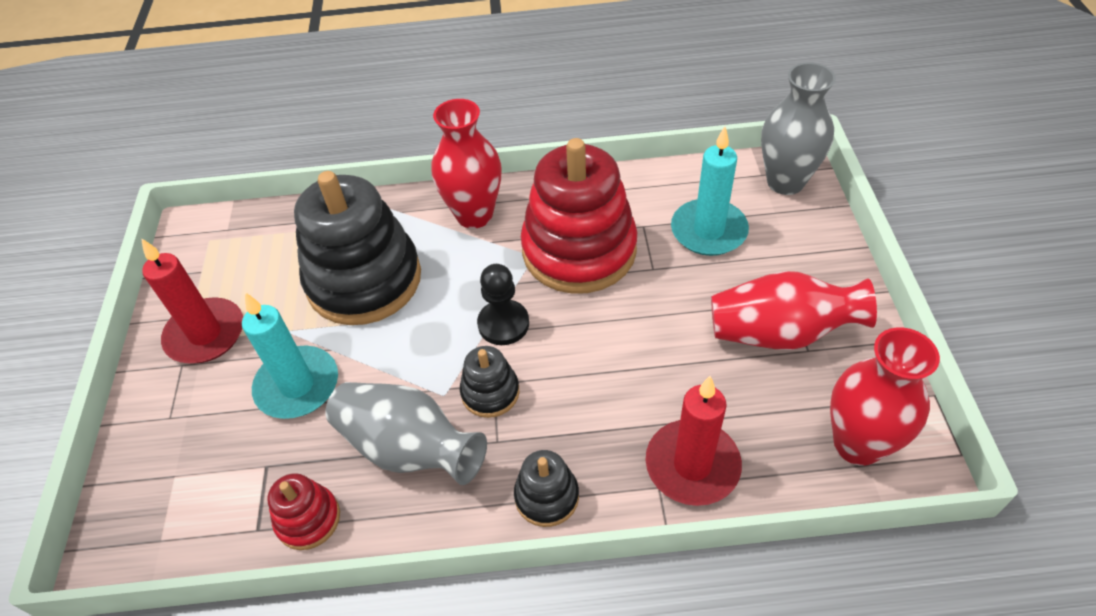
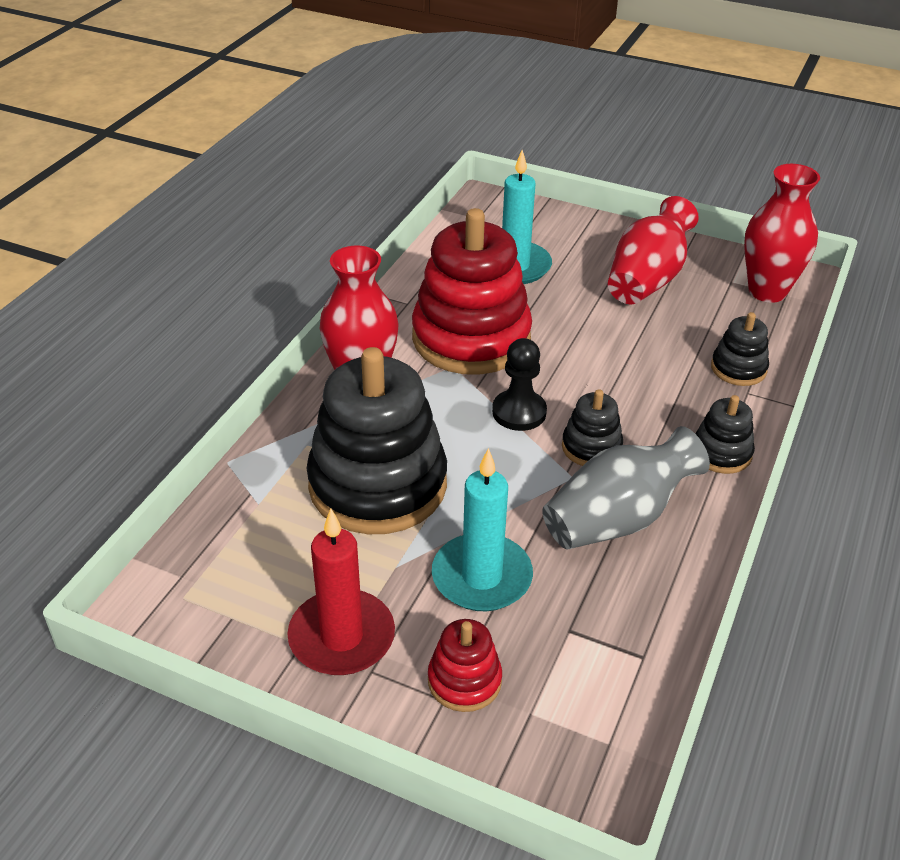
camera: 65 degrees left, 10 degrees down
red stacking toy [268,473,340,550] -> red stacking toy moved to [428,619,502,712]
red candle [645,376,742,506] -> black stacking toy [711,312,769,386]
grey vase [761,62,836,195] -> none

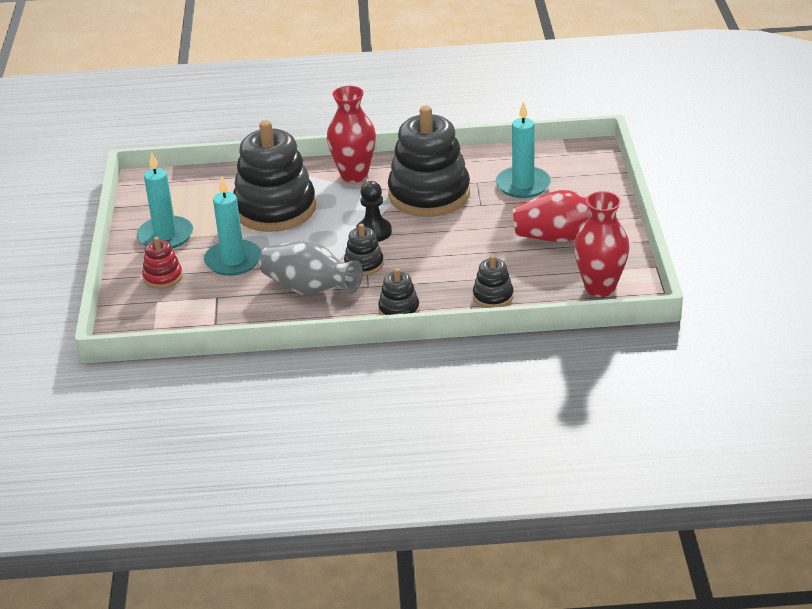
camera: 65 degrees right, 5 degrees down
red candle [287,509,395,675] -> turquoise candle [137,152,193,249]
red stacking toy [412,208,532,375] -> black stacking toy [388,106,470,217]

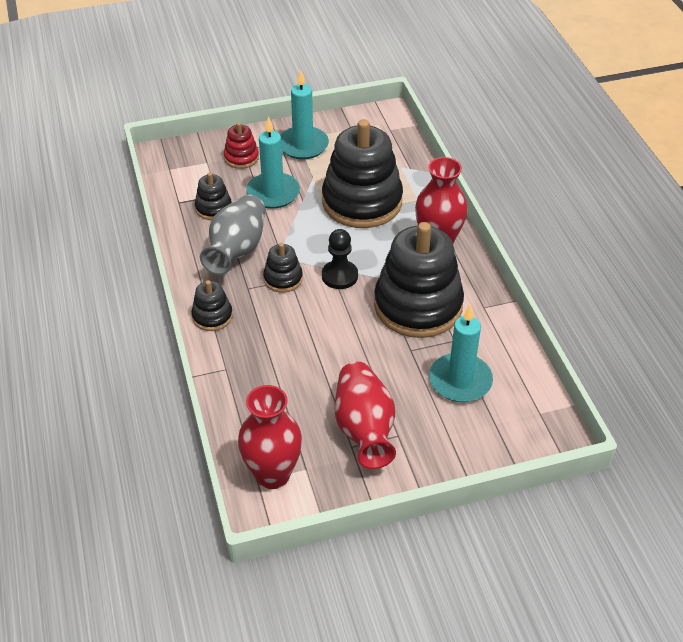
camera: 75 degrees right, 10 degrees up
black stacking toy [473,255,514,308] -> black stacking toy moved to [195,172,231,220]

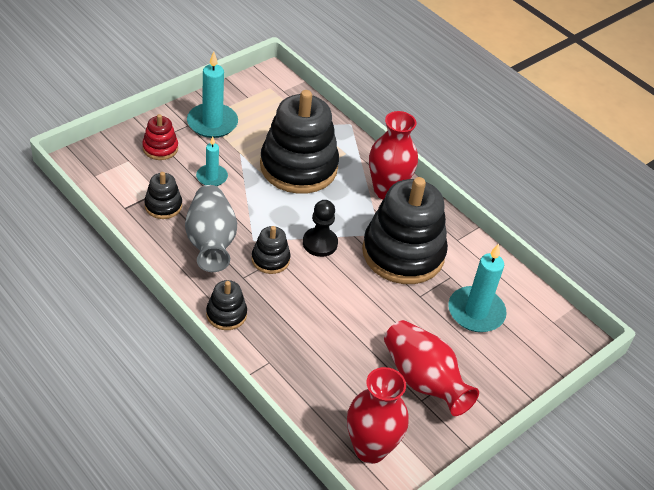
camera: 30 degrees left, 0 degrees up
turquoise candle [246,116,300,209] -> turquoise candle [196,137,228,186], size x0.59

